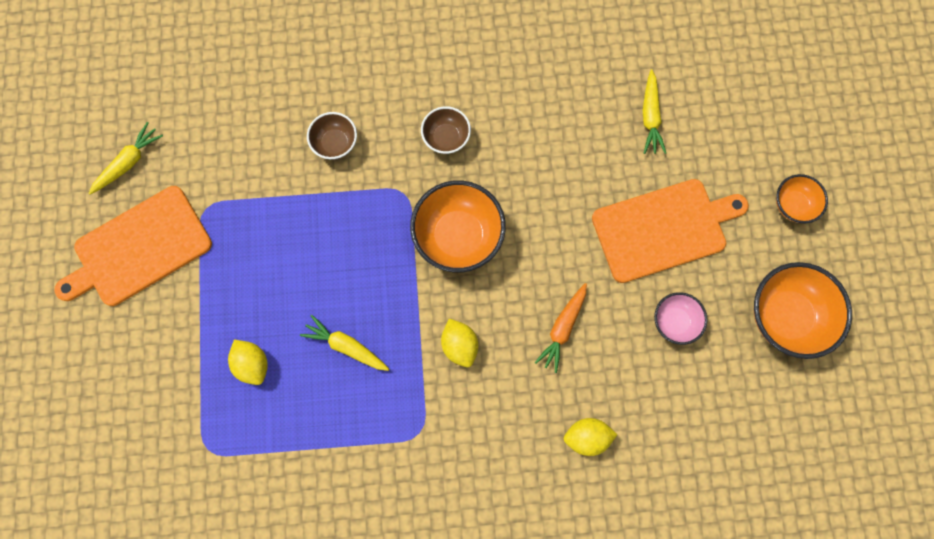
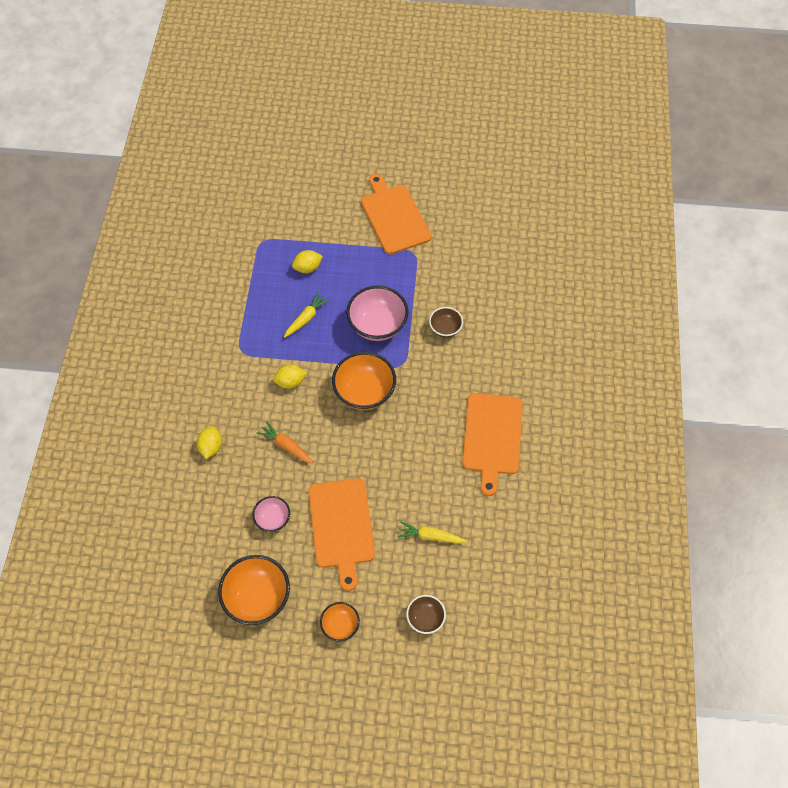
camera: 100 degrees right, 15 degrees down
yellow carrot [89,122,163,194] -> none
brown bowl [421,106,471,154] -> brown bowl moved to [406,595,446,634]
none -> pink bowl [346,285,409,341]
none -> orange cutting board [462,393,523,496]

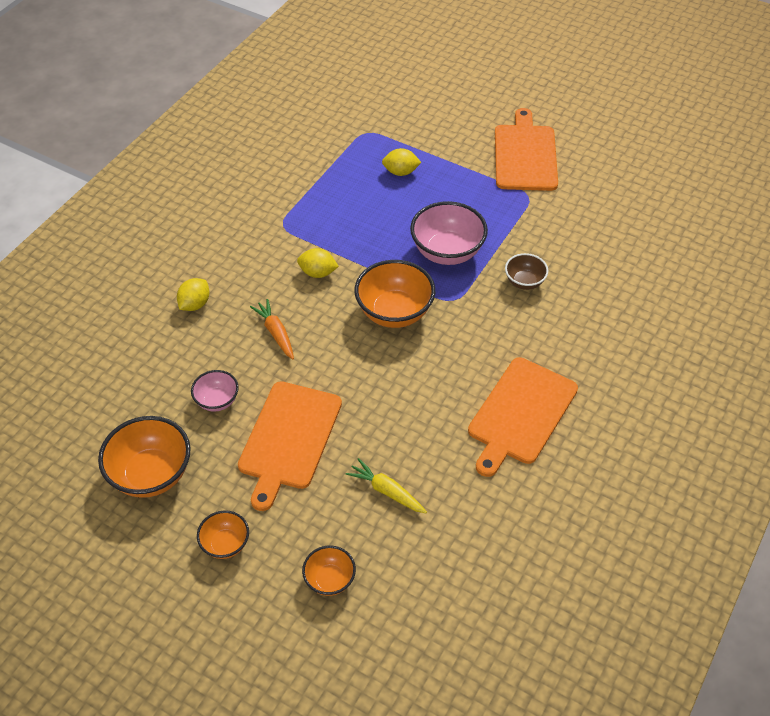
camera: 25 degrees right, 10 degrees down
yellow carrot [284,292,330,338] -> none
brown bowl [406,595,446,634] -> orange bowl [302,546,356,596]

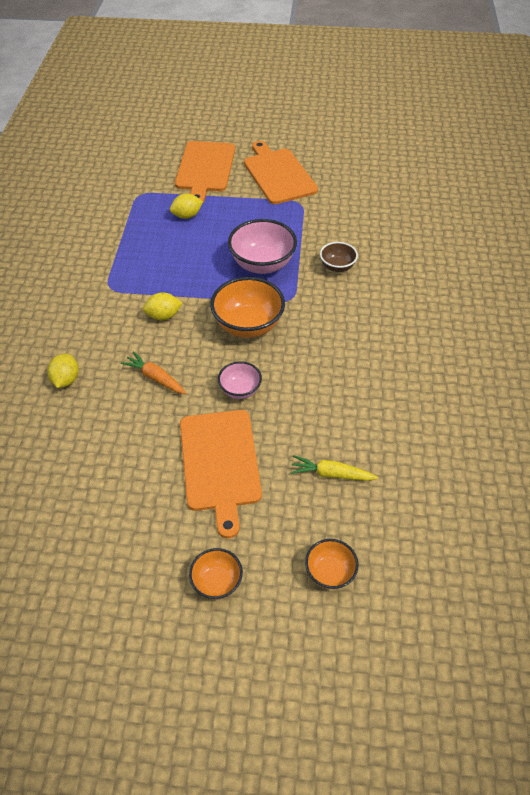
camera: 25 degrees left, 0 degrees up
orange bowl [98,416,191,498] -> none
pink bowl [191,370,239,412] -> pink bowl moved to [218,361,262,399]
orange cutting board [468,357,578,477] -> orange cutting board moved to [175,141,235,204]

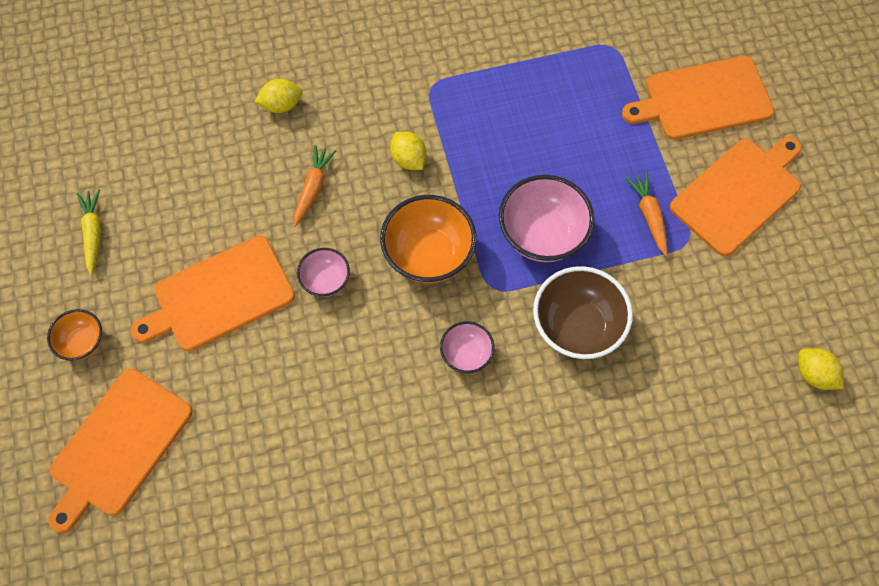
camera: 70 degrees right, 15 degrees up
yellow lemon [170,193,203,219] -> yellow lemon moved to [798,348,844,390]
yellow carrot [290,455,378,481] -> yellow carrot moved to [77,189,101,275]
orange bowl [305,539,359,589] -> orange cutting board [48,369,193,533]
brown bowl [320,242,358,272] -> brown bowl [533,266,633,359], size x1.80
none -> pink bowl [440,321,495,373]
none -> orange carrot [626,172,668,256]

